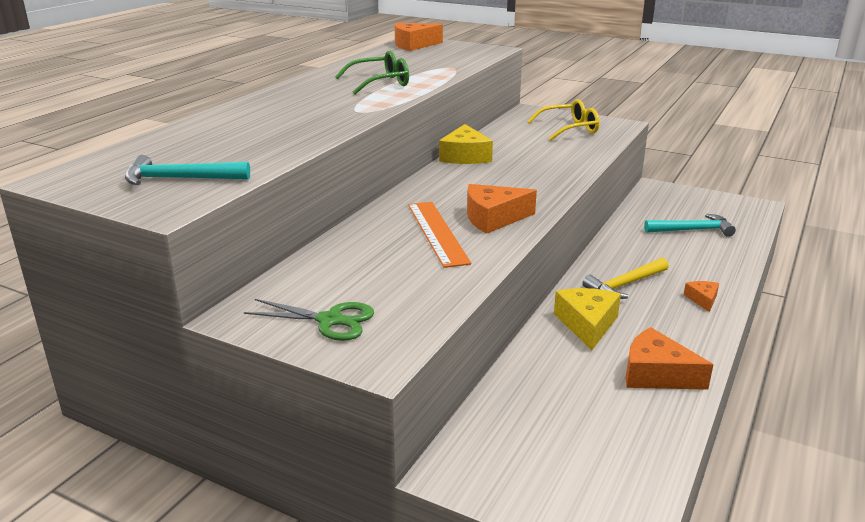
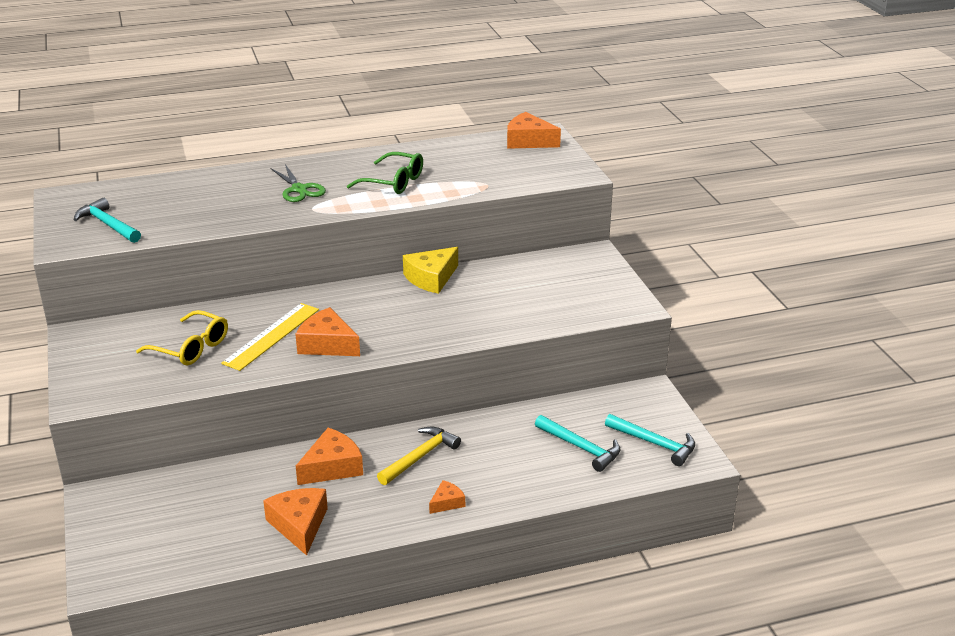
camera: 45 degrees right, 5 degrees up
green scissors [244,299,374,341] -> green scissors moved to [270,164,326,202]
orange ruler [408,202,471,268] -> yellow ruler [221,303,319,371]
yellow glasses [527,99,600,141] -> yellow glasses moved to [136,310,228,365]
yellow cheese [554,288,621,350] -> orange cheese [296,428,363,485]
yellow hammer [583,258,669,299] -> yellow hammer turned 120 degrees clockwise [377,426,461,485]
none -> turquoise hammer [605,414,695,466]

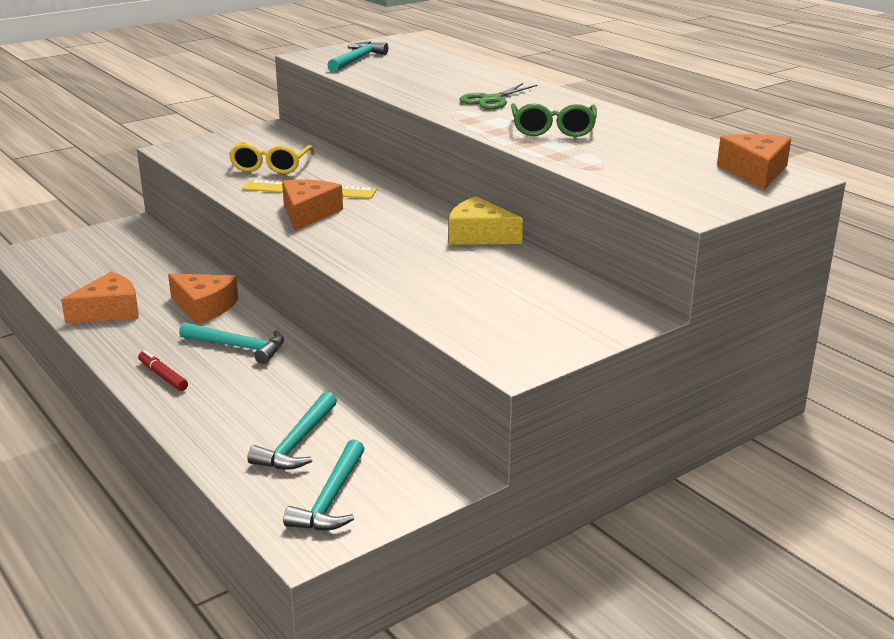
camera: 70 degrees right, 5 degrees down
yellow hammer [377,426,461,485] -> turquoise hammer [179,322,284,364]
orange cheese [429,480,465,514] -> red marker [138,350,188,391]

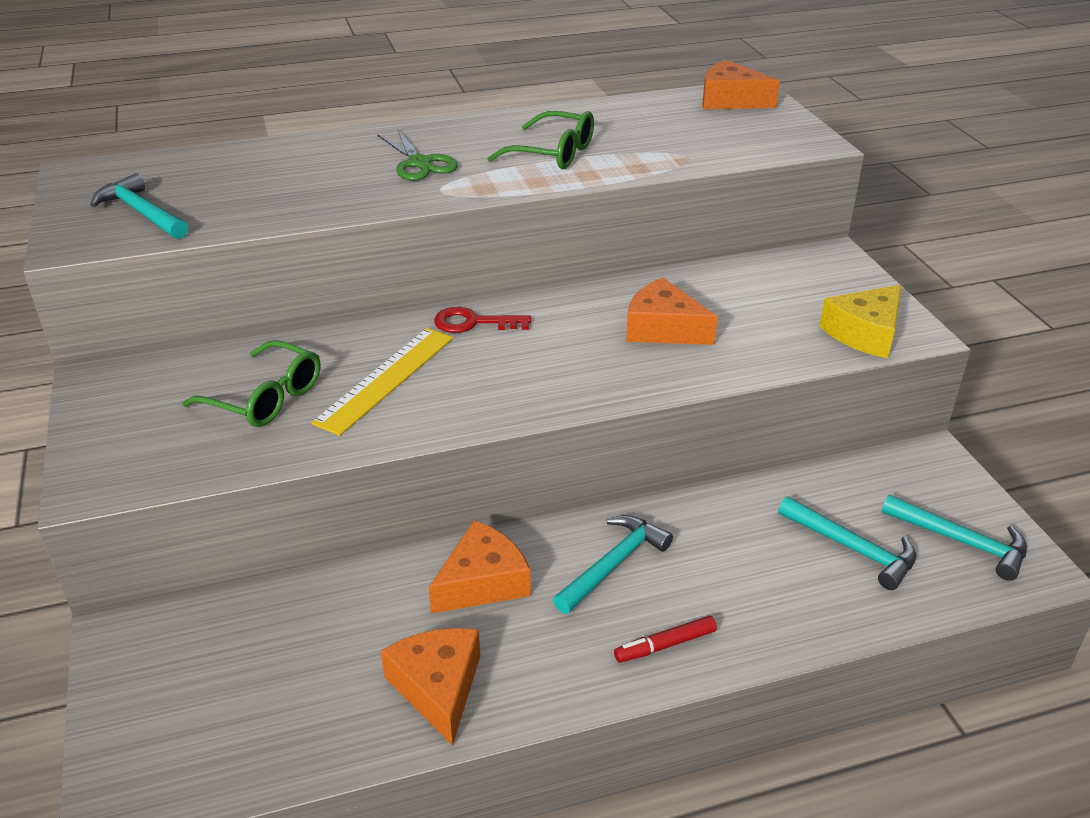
camera: 70 degrees left, 10 degrees up
yellow glasses [229,141,315,174] -> green glasses [182,340,320,427]
orange cheese [282,180,343,231] -> orange cheese moved to [626,277,718,345]
yellow cheese [449,196,523,245] -> yellow cheese moved to [819,285,902,358]
none -> red key [434,307,531,333]

